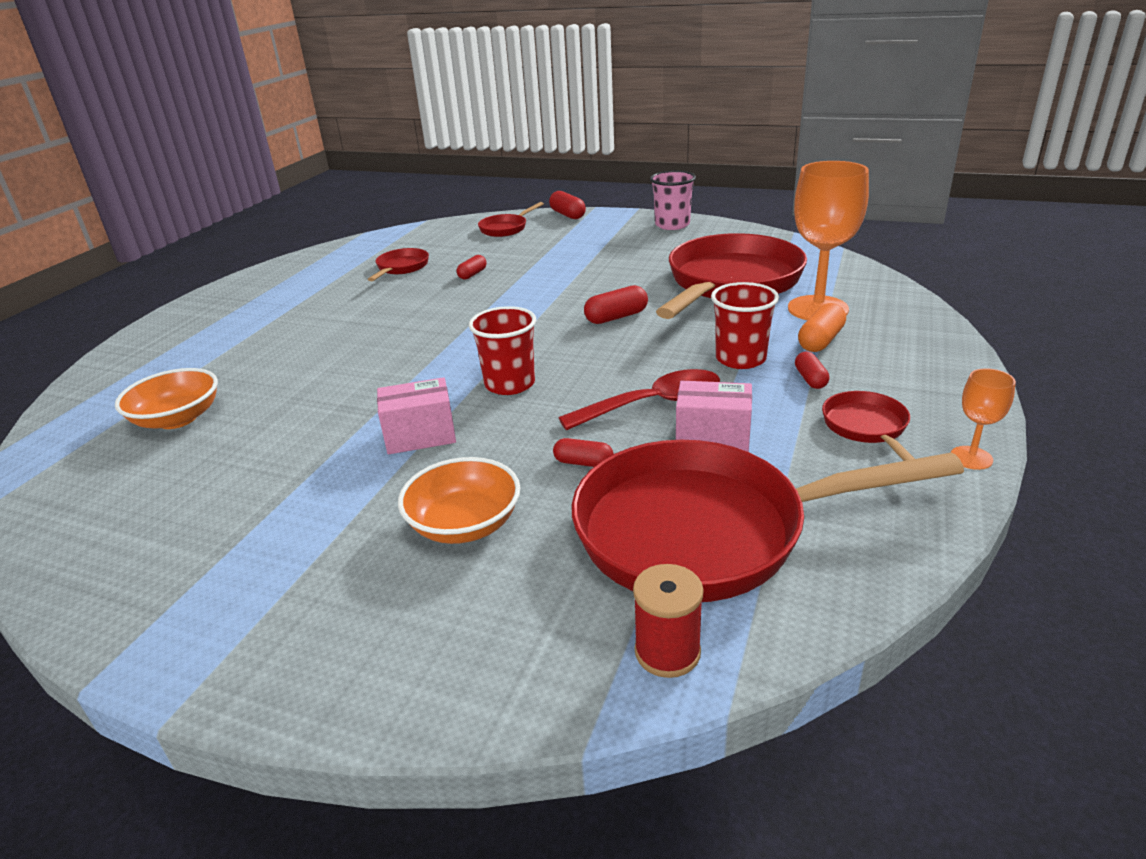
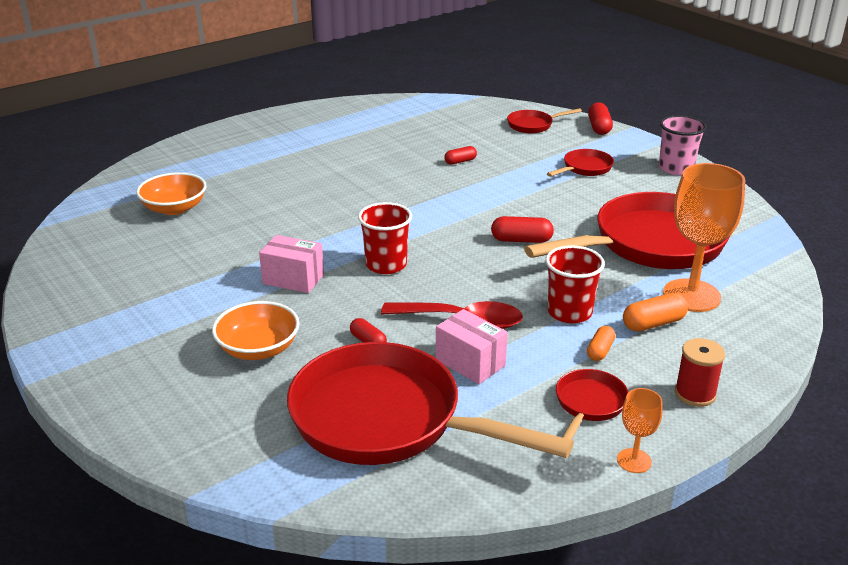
camera: 30 degrees right, 0 degrees up
red pan [368,248,429,281] -> red pan moved to [547,149,614,177]
red spool [633,564,704,678] -> red spool moved to [675,338,725,407]
red capsule [795,352,829,389] -> orange capsule [587,326,616,361]

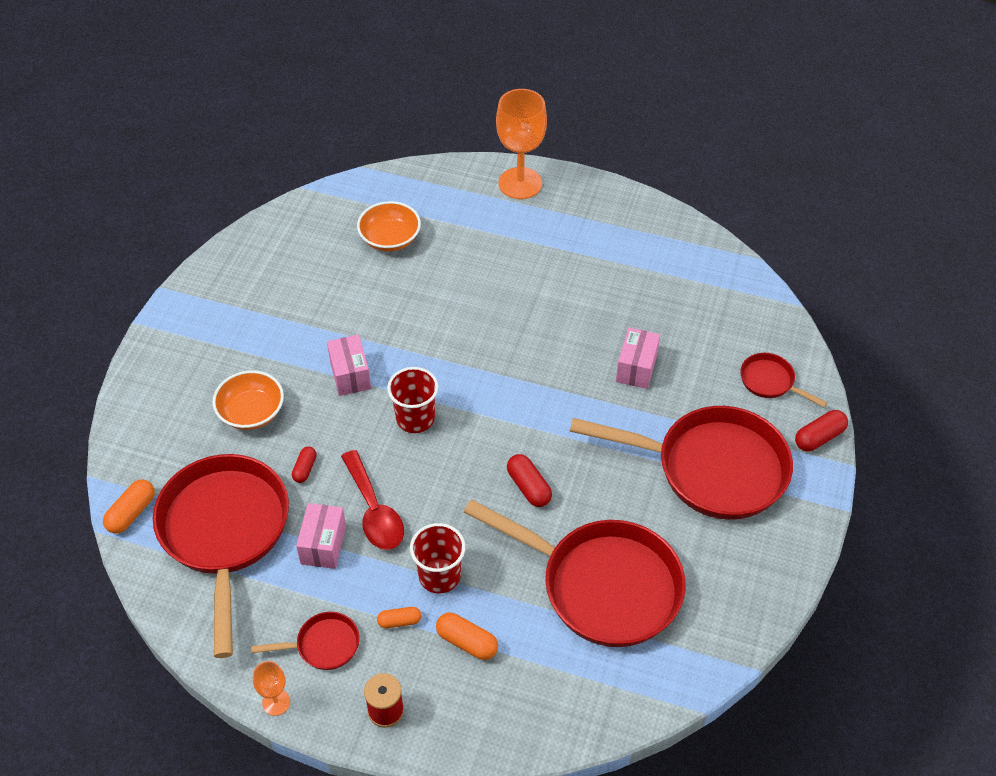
camera: 55 degrees right, 20 degrees up
red capsule [444,146,477,165] -> pink box [616,328,660,389]
red pan [547,149,614,177] -> red pan [570,406,793,520], size x2.28
pink cup [659,115,707,175] -> none
orange goblet [663,163,745,312] -> orange goblet moved to [496,89,547,199]
none -> orange capsule [103,480,155,534]

